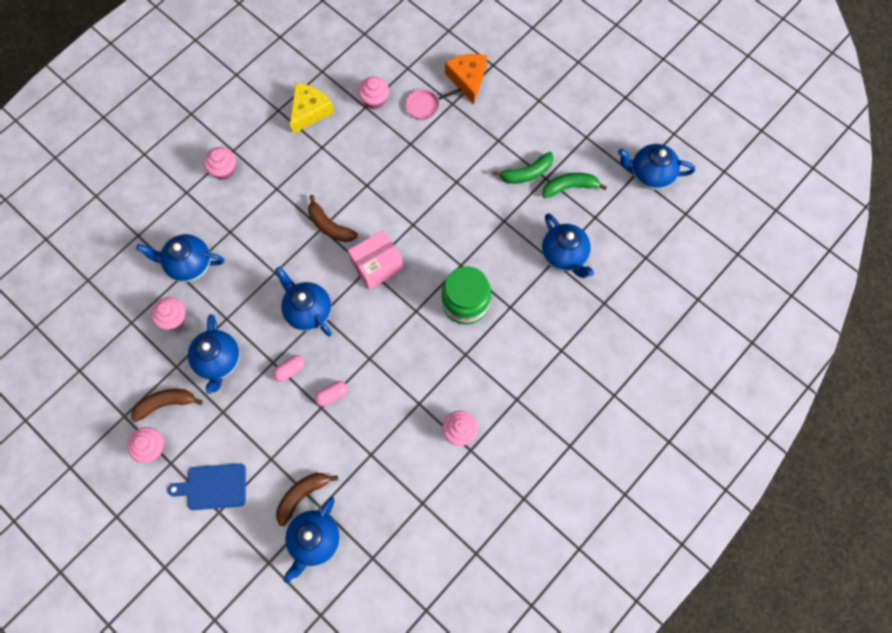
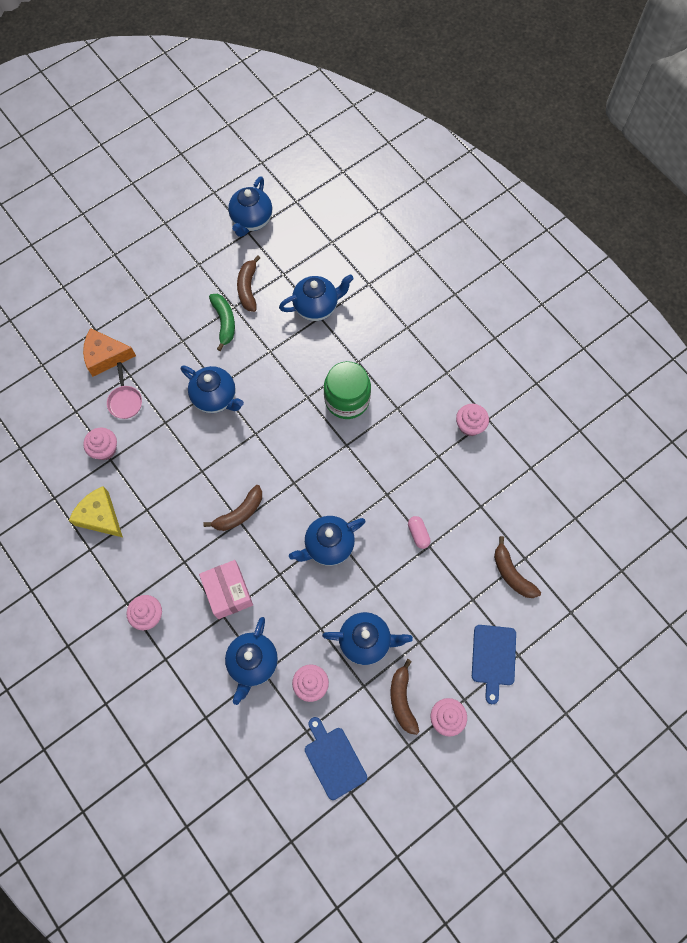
camera: 80 degrees left, 0 degrees up
pink capsule [273,355,305,382] -> none
blue teapot [283,497,340,583] -> blue teapot moved to [181,365,244,413]
pink box [348,230,404,290] -> pink box moved to [199,560,253,619]
green banana [543,173,607,198] -> brown banana [237,255,260,312]
none -> blue cutting board [305,717,367,800]

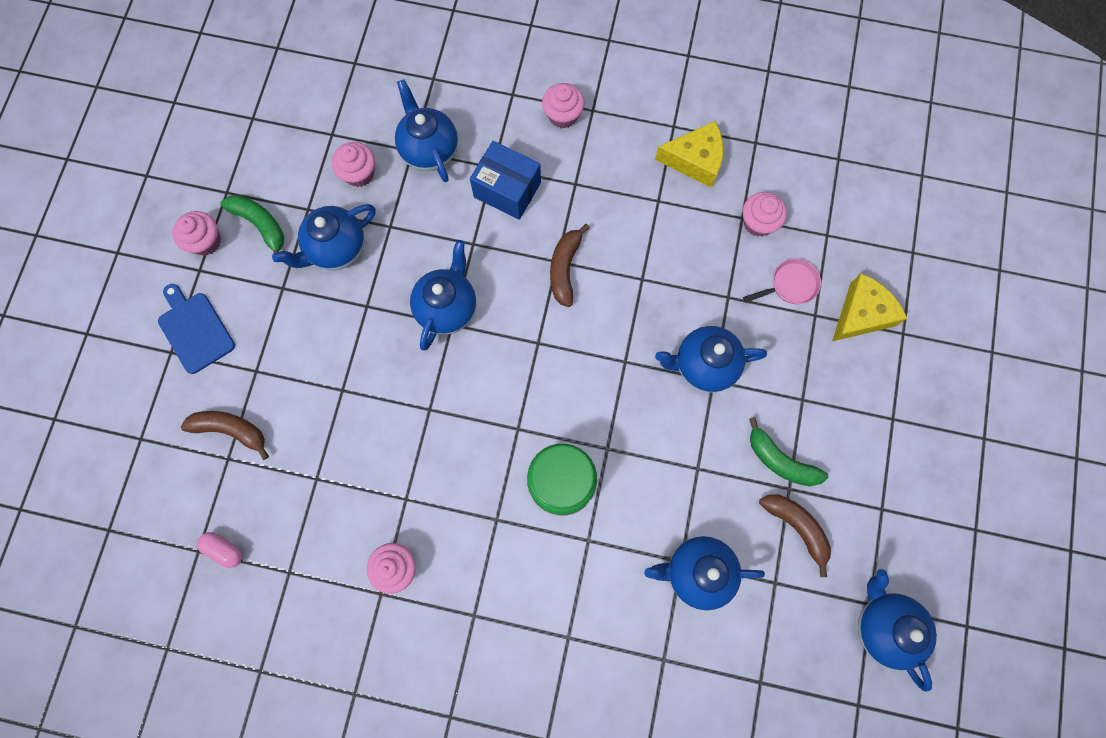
camera: 140 degrees right, 5 degrees up
orange cheese [83,328,136,377] -> yellow cheese [832,273,908,342]
pink pan [107,362,142,419] -> pink pan turned 120 degrees clockwise [743,258,821,304]
pink box [199,560,253,619] -> blue box [470,141,541,220]
blue teapot [279,274,354,321] -> blue teapot turned 60 degrees clockwise [645,536,765,610]
blue cutting board [305,717,367,800] -> none
brown banana [391,659,419,735] -> green banana [220,195,284,254]
pink capsule [408,516,431,549] -> pink capsule moved to [197,532,243,568]

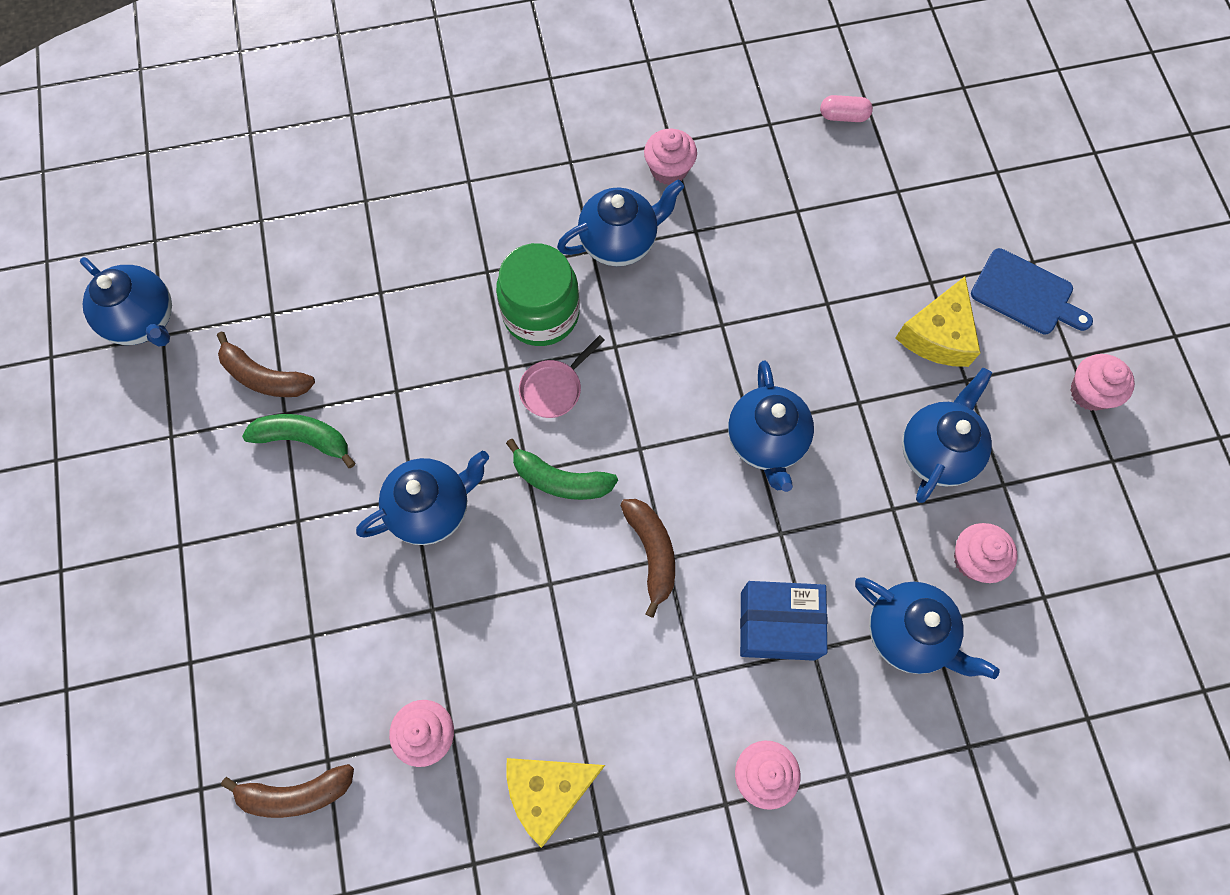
camera: 155 degrees right, 5 degrees down
brown banana [181,411,269,460] -> brown banana moved to [221,764,354,818]
green banana [220,195,284,254] -> green banana moved to [506,439,618,500]
blue teapot [645,536,765,610] -> blue teapot moved to [557,180,684,266]
pink pan [743,258,821,304] -> pink pan moved to [519,335,605,418]
yellow cheese [832,273,908,342] -> yellow cheese moved to [896,276,980,367]

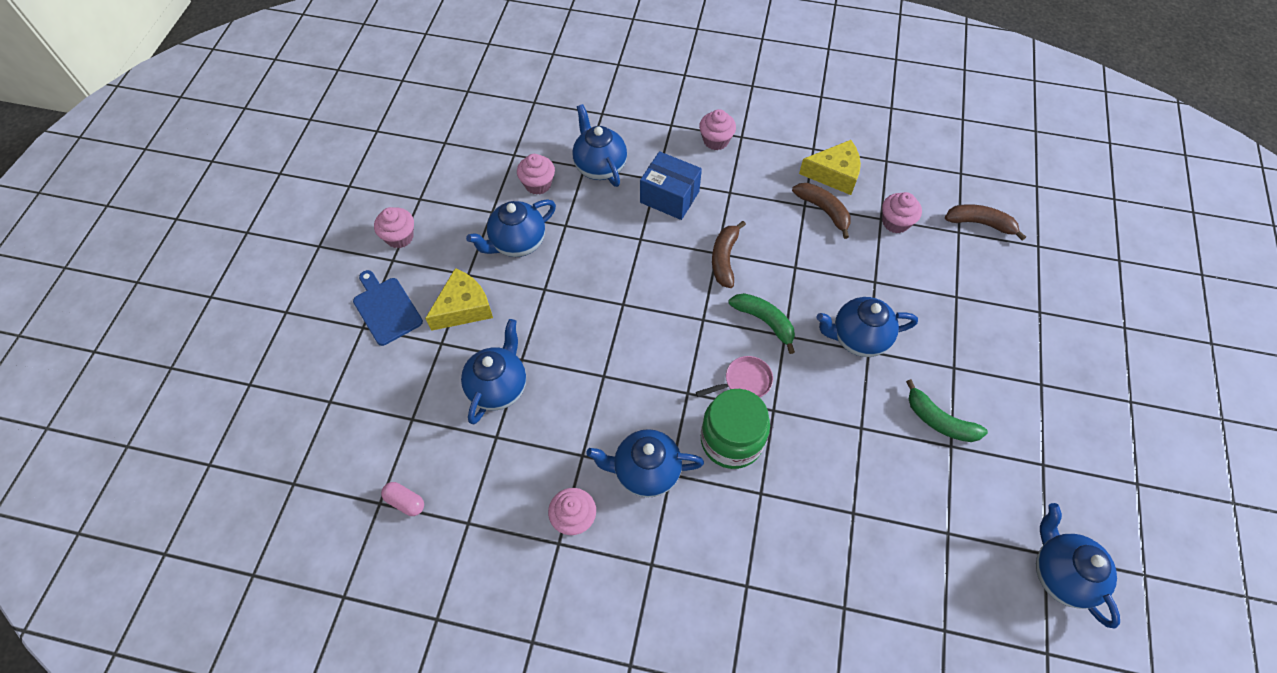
camera: 155 degrees left, 10 degrees down
brown banana [217,332,315,397] -> brown banana moved to [792,183,851,239]
blue teapot [728,361,814,492] -> blue teapot moved to [461,319,526,425]

